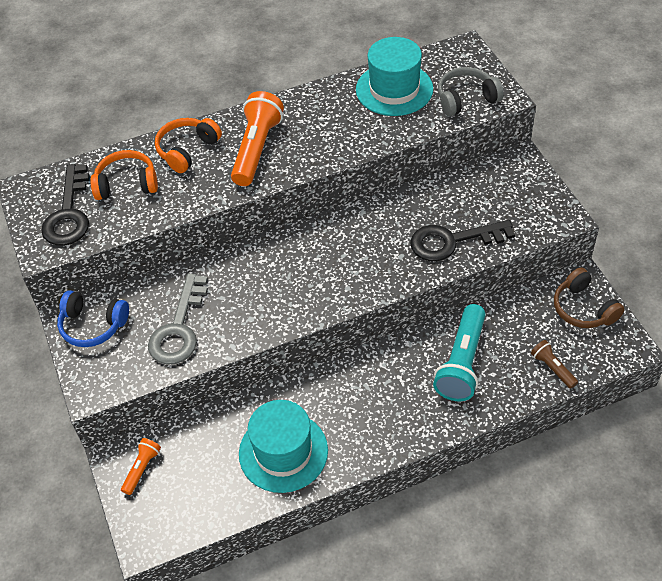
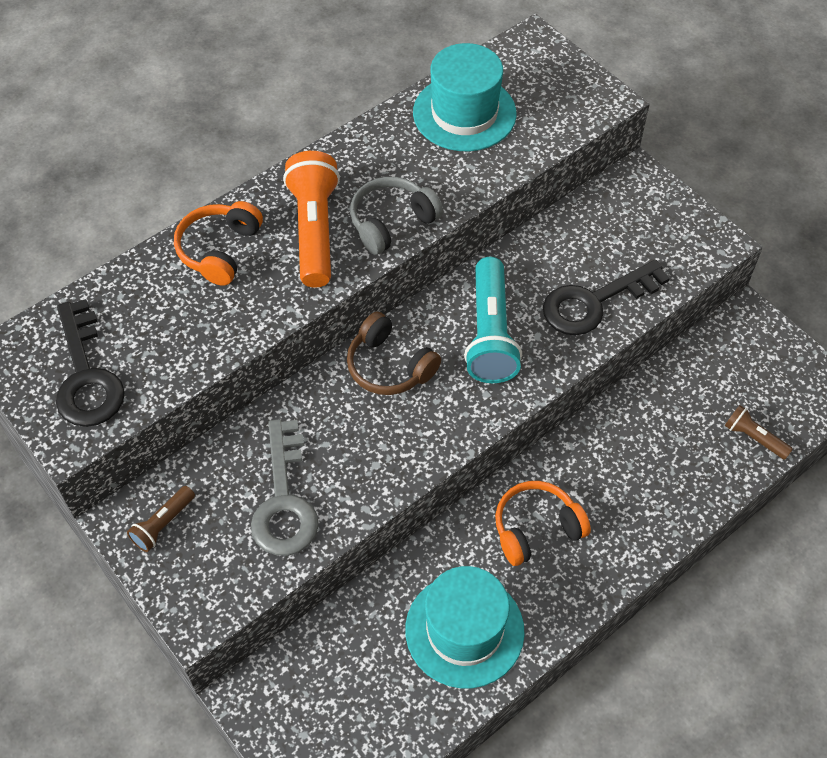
camera: 20 degrees left, 5 degrees up
blue headphones [57,290,129,347] -> brown flashlight [127,486,195,552]
orange headphones [90,150,158,200] -> orange headphones moved to [495,481,591,566]
orange flashlight [121,438,161,495] -> none
turquoise flashlight [433,304,486,401] -> turquoise flashlight moved to [464,257,522,383]
grey headphones [438,67,504,116] -> grey headphones moved to [350,177,443,255]
brown headphones [554,267,625,328] -> brown headphones moved to [347,312,441,395]

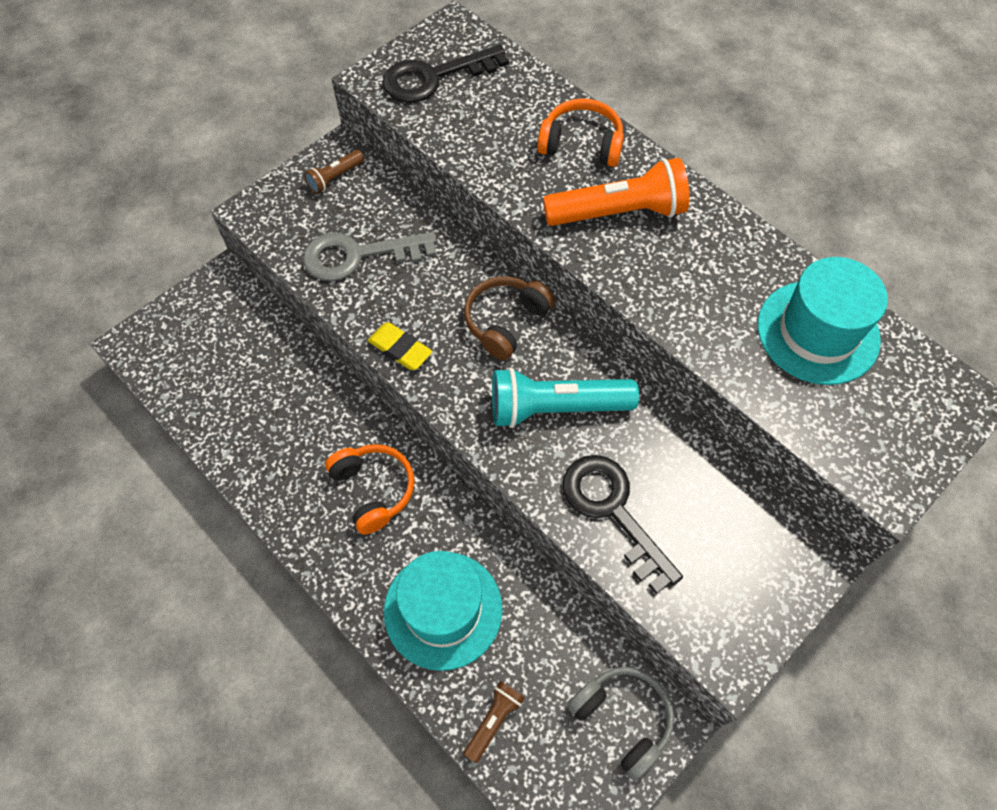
camera: 85 degrees right, 5 degrees up
brown flashlight [127,486,195,552] -> brown flashlight turned 75 degrees counterclockwise [304,150,364,194]
grey headphones [350,177,443,255] -> grey headphones moved to [567,667,674,781]
turquoise hat [405,566,525,688] -> turquoise hat moved to [384,551,503,671]
none -> yellow eraser [368,322,432,370]

